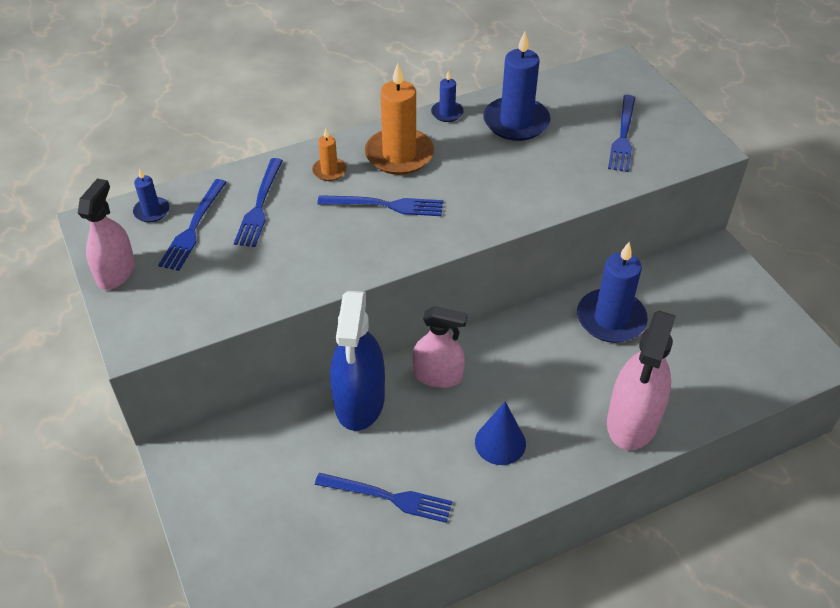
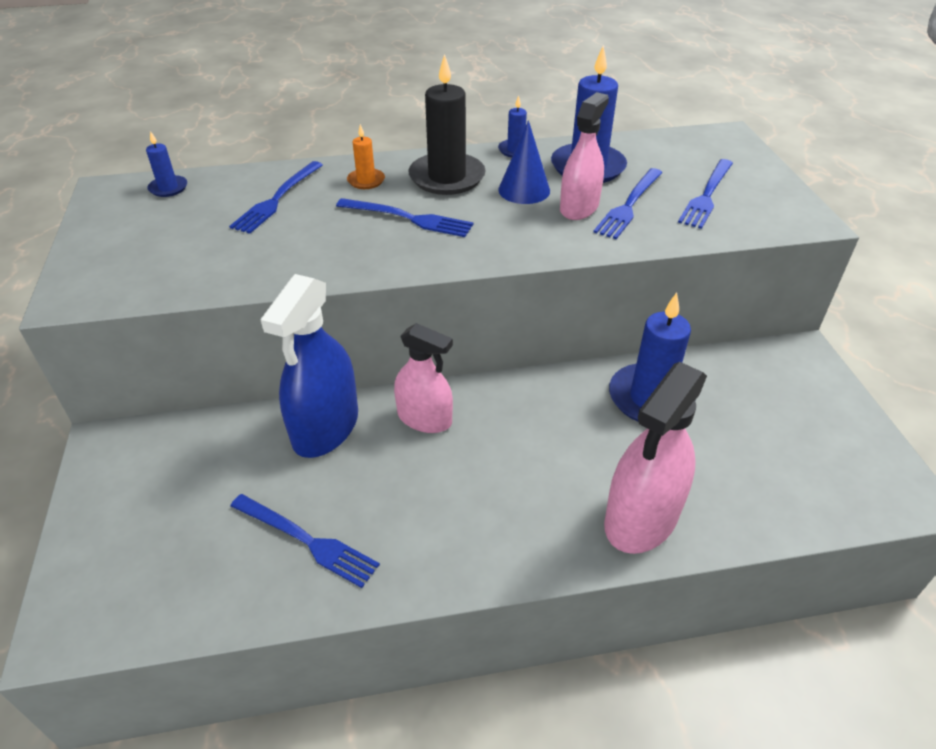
camera: 15 degrees right, 5 degrees down
pink spray bottle [78,178,135,290] -> pink spray bottle moved to [560,92,609,220]
blue fork [158,179,227,271] -> blue fork moved to [593,168,663,239]
orange candle [365,63,434,175] -> black candle [408,54,486,195]
blue cone [475,401,526,465] -> blue cone moved to [498,120,550,204]

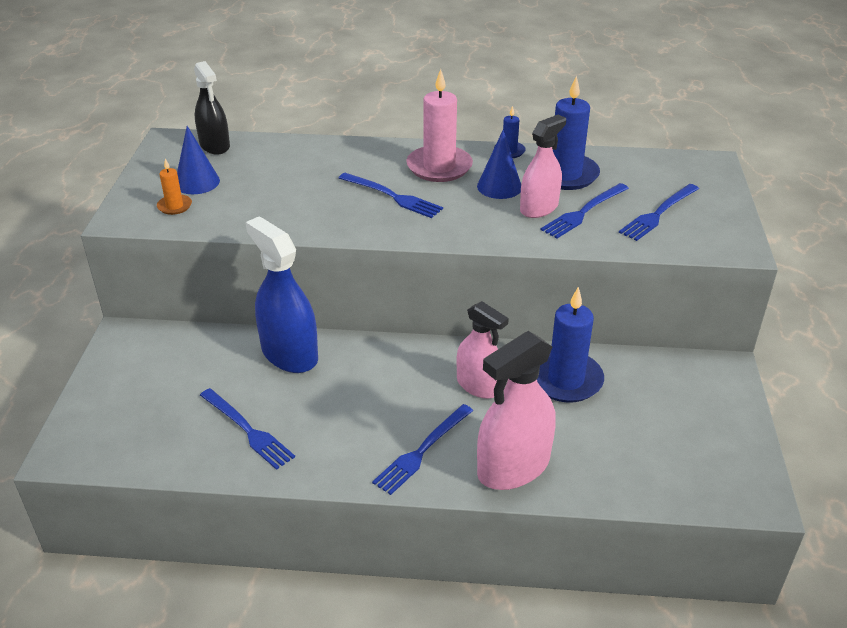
camera: 15 degrees right, 5 degrees down
blue candle [146,131,187,197] -> black spray bottle [194,61,230,155]
blue fork [229,161,323,234] -> blue fork moved to [372,404,473,495]
blue spray bottle [260,274,358,458] -> blue spray bottle turned 105 degrees clockwise [245,216,318,373]
orange candle [347,124,385,189] -> orange candle moved to [157,159,192,215]
pink spray bottle [394,323,453,433] -> pink spray bottle moved to [457,301,509,399]
black candle [408,54,486,195] -> pink candle [406,69,473,182]
none -> blue cone [177,126,220,194]

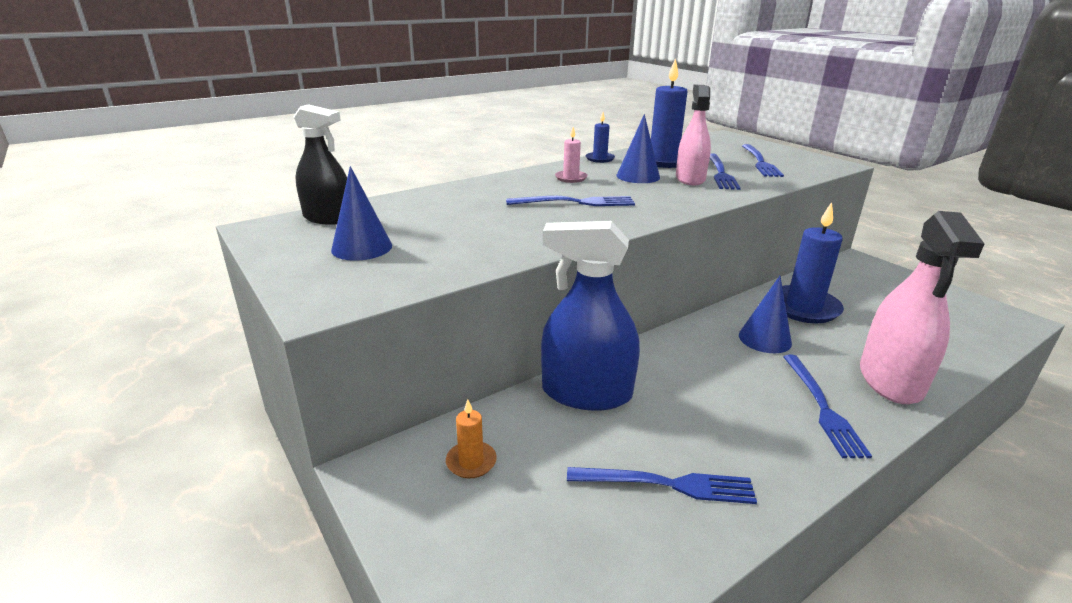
camera: 40 degrees left, 10 degrees down
orange candle [157,159,192,215] -> orange candle moved to [446,399,497,479]
pink candle [406,69,473,182] -> pink candle [555,127,587,183], size x0.49
pink spray bottle [457,301,509,399] -> blue cone [739,276,792,353]

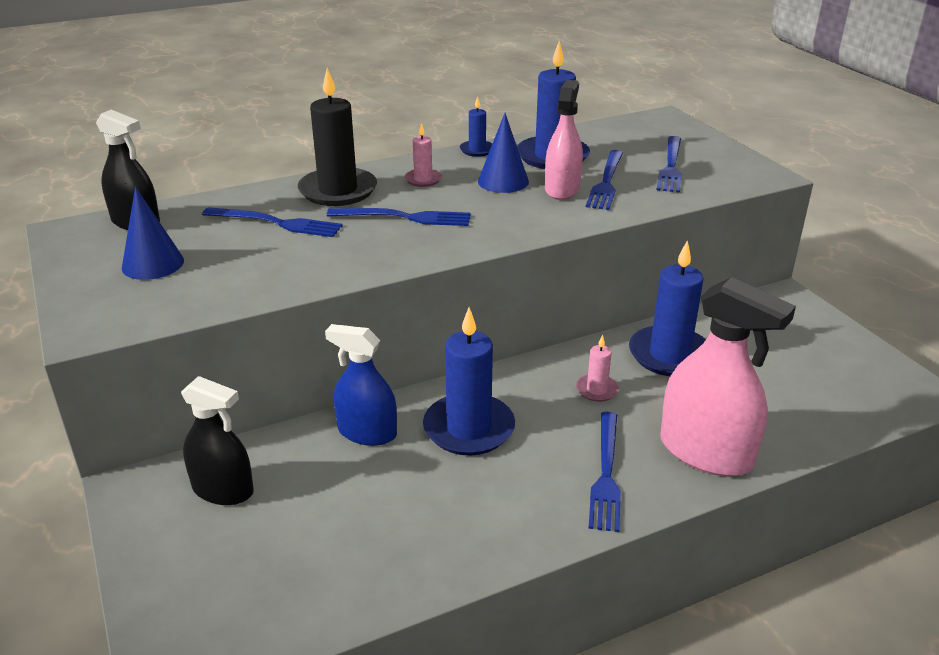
camera: 10 degrees right, 5 degrees up
orange candle [446,399,497,479] -> black spray bottle [181,376,254,505]
blue spray bottle [541,221,640,411] -> blue spray bottle [325,324,397,446], size x0.66
blue fork [567,467,757,504] -> blue fork moved to [202,207,343,237]
blue cone [739,276,792,353] -> pink candle [576,335,619,402]
pink spray bottle [860,211,985,404] -> pink spray bottle turned 75 degrees counterclockwise [661,277,796,476]
none -> black candle [298,68,377,206]
none -> blue candle [423,307,515,456]

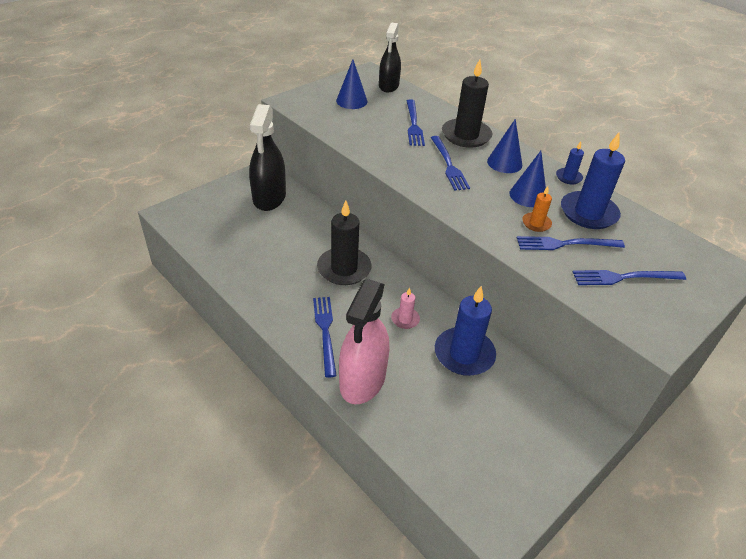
camera: 70 degrees right, 10 degrees up
black spray bottle [181,376,254,505] -> black spray bottle [249,104,286,211], size x1.52
blue spray bottle [325,324,397,446] -> none
pink candle [404,123,442,187] -> blue cone [487,119,522,173]
blue candle [423,307,515,456] -> black candle [317,201,372,285]
pink spray bottle [545,80,583,200] -> orange candle [522,186,552,232]
blue fork [589,412,621,532] -> blue fork turned 90 degrees clockwise [313,297,337,378]

